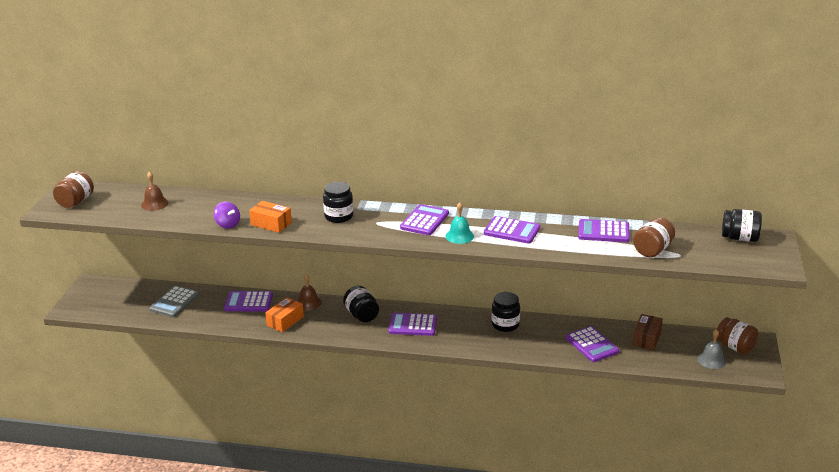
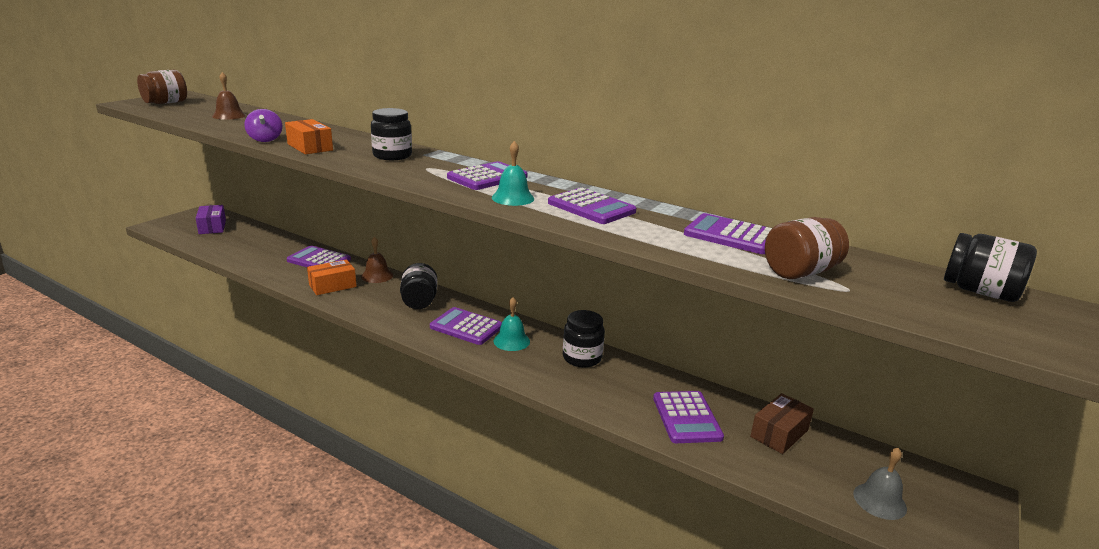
camera: 20 degrees right, 5 degrees down
grey calculator [149,286,199,317] -> none
brown jar [716,317,759,354] -> none
none -> purple box [196,205,226,234]
none -> turquoise bell [494,297,530,351]

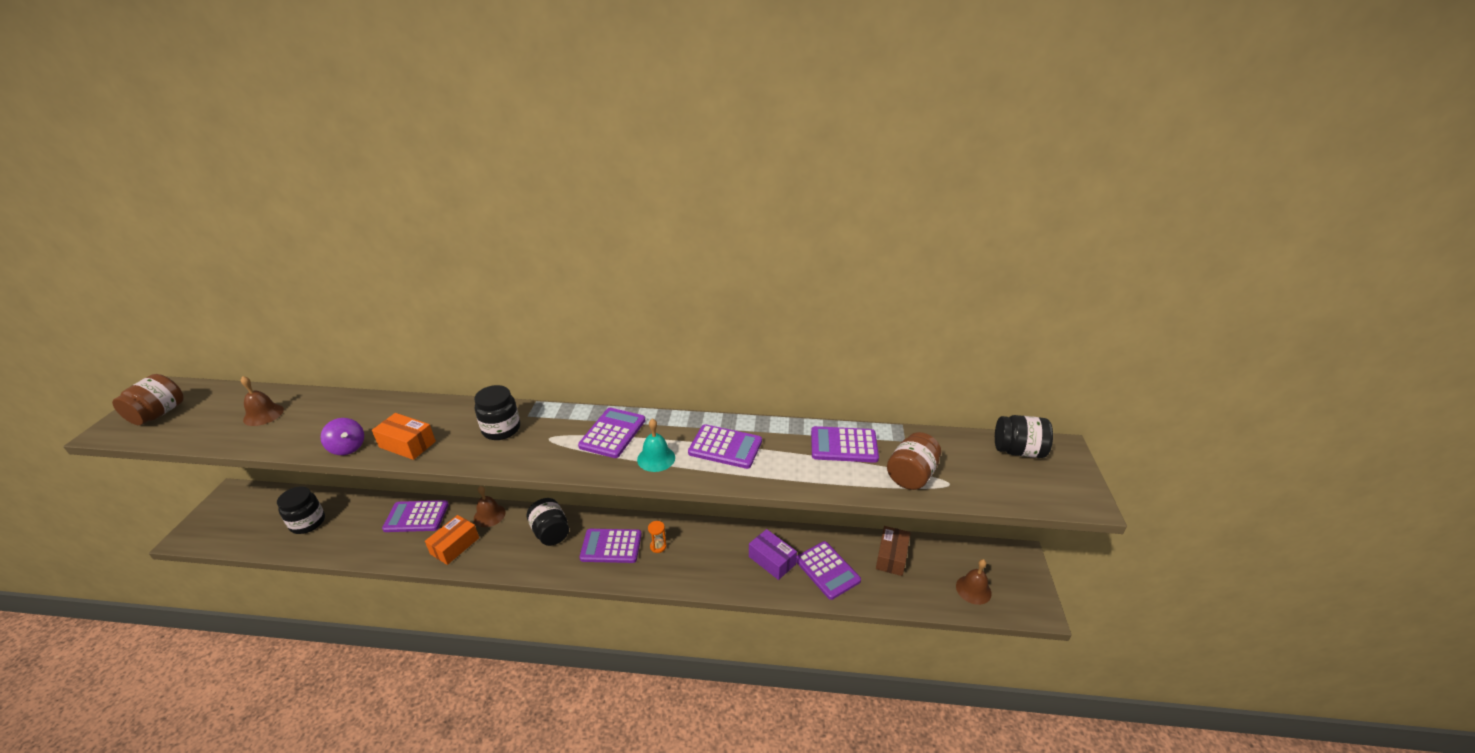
camera: 25 degrees left, 10 degrees up
purple box [196,205,226,234] -> purple box moved to [749,529,797,580]
turquoise bell [494,297,530,351] -> orange hourglass [648,521,666,553]
black jar [563,310,605,368] -> black jar moved to [277,487,325,534]
grey bell [853,448,907,520] -> brown bell [956,559,992,605]

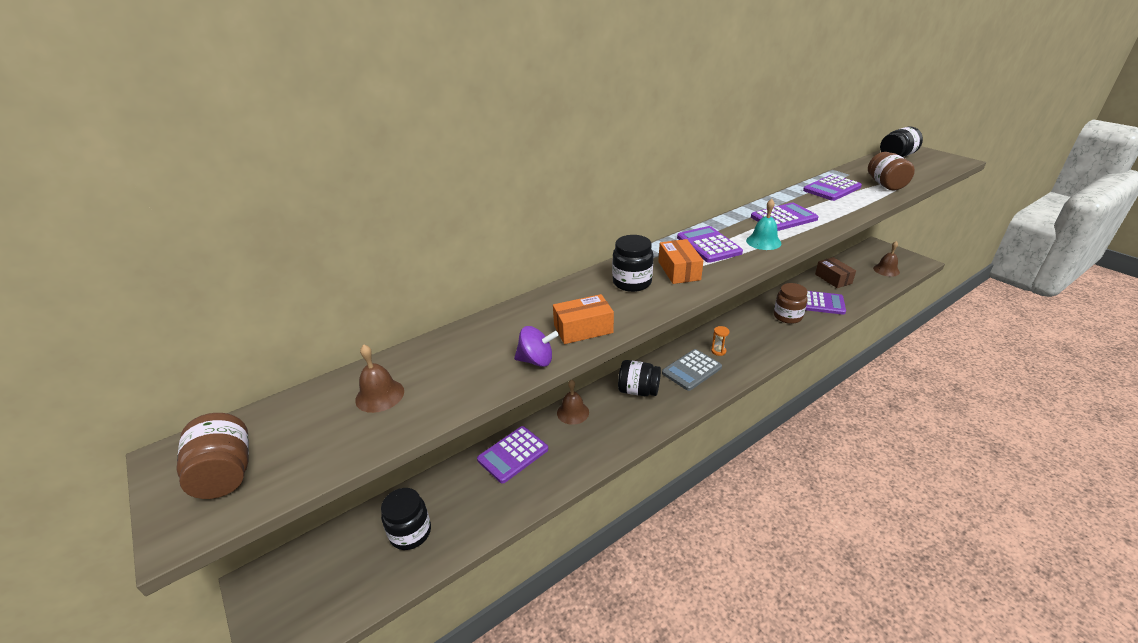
camera: 40 degrees left, 0 degrees up
orange box [425,515,479,565] -> orange box moved to [658,239,704,284]
purple calculator [579,529,642,563] -> grey calculator [662,349,722,391]
purple box [749,529,797,580] -> brown jar [774,283,808,324]

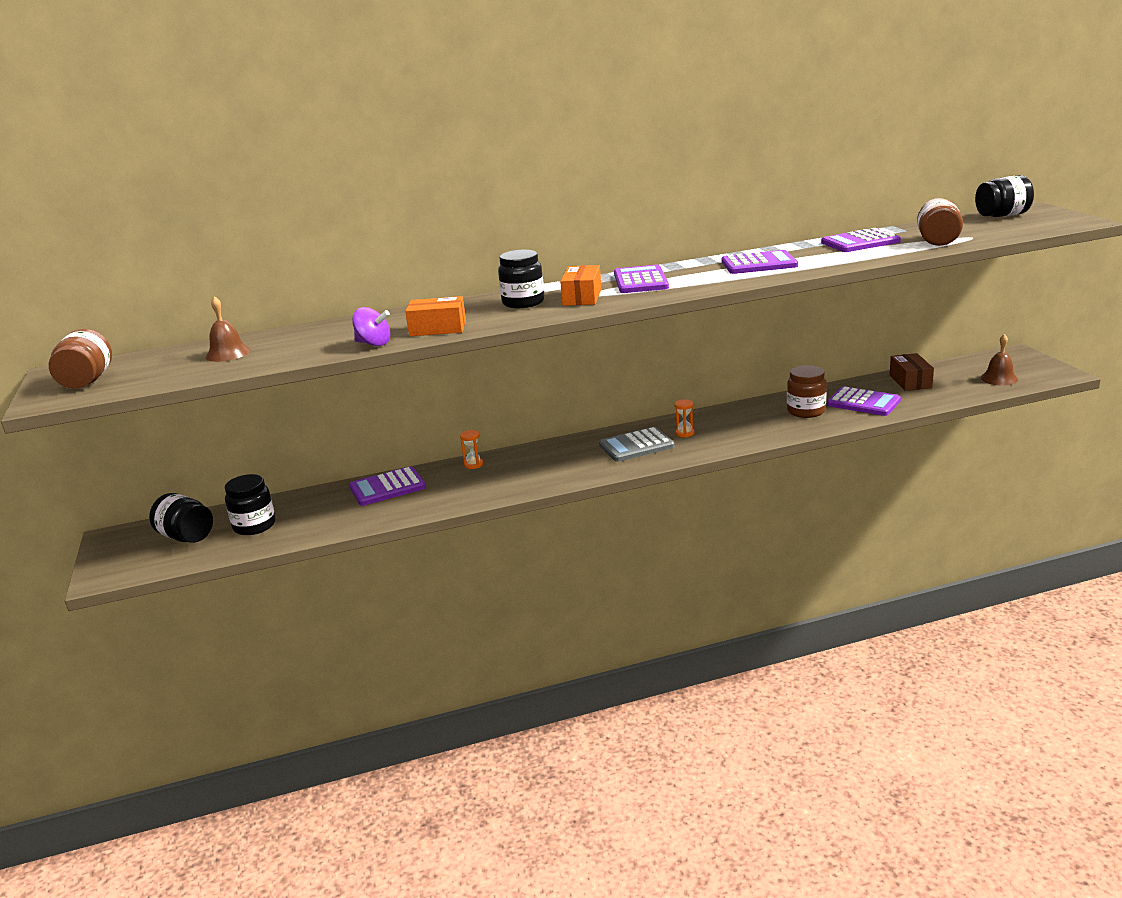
camera: 20 degrees right, 10 degrees down
brown bell [557,379,589,425] -> orange hourglass [460,430,483,469]
black jar [618,360,661,396] -> black jar moved to [149,493,213,543]
turquoise bell [746,199,781,250] -> none

